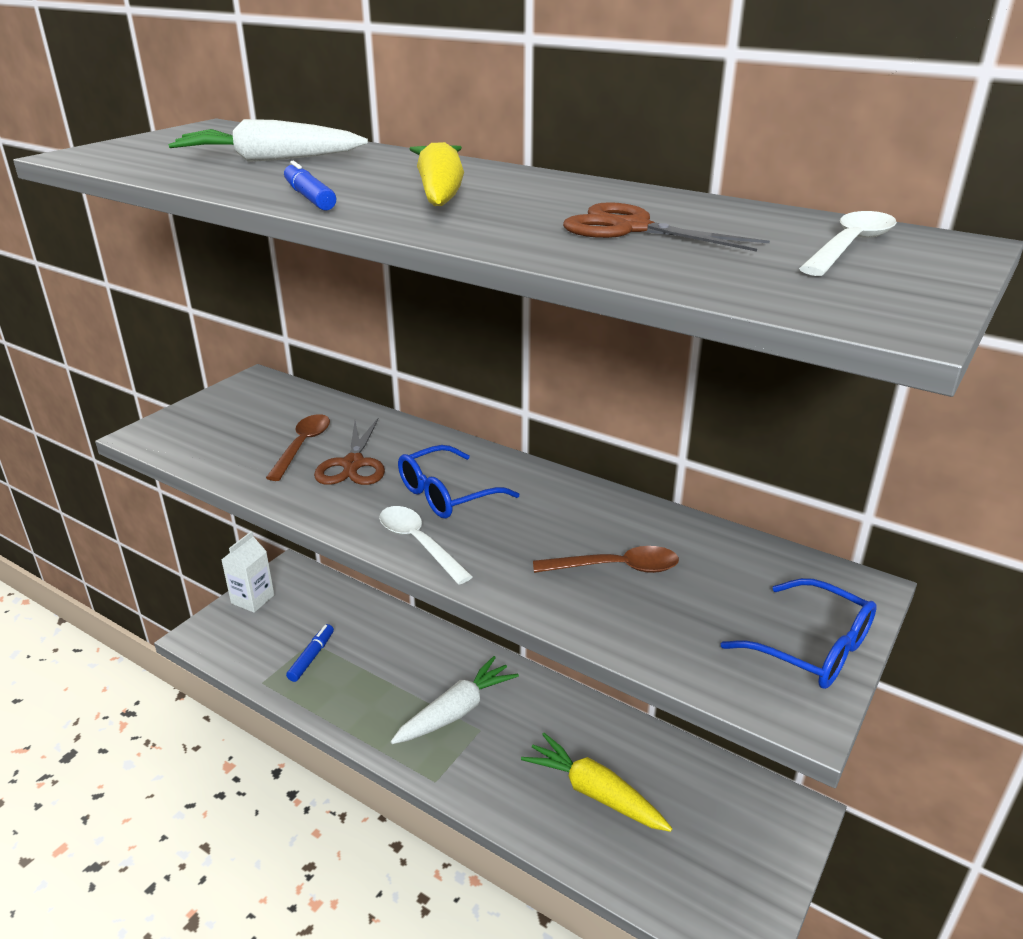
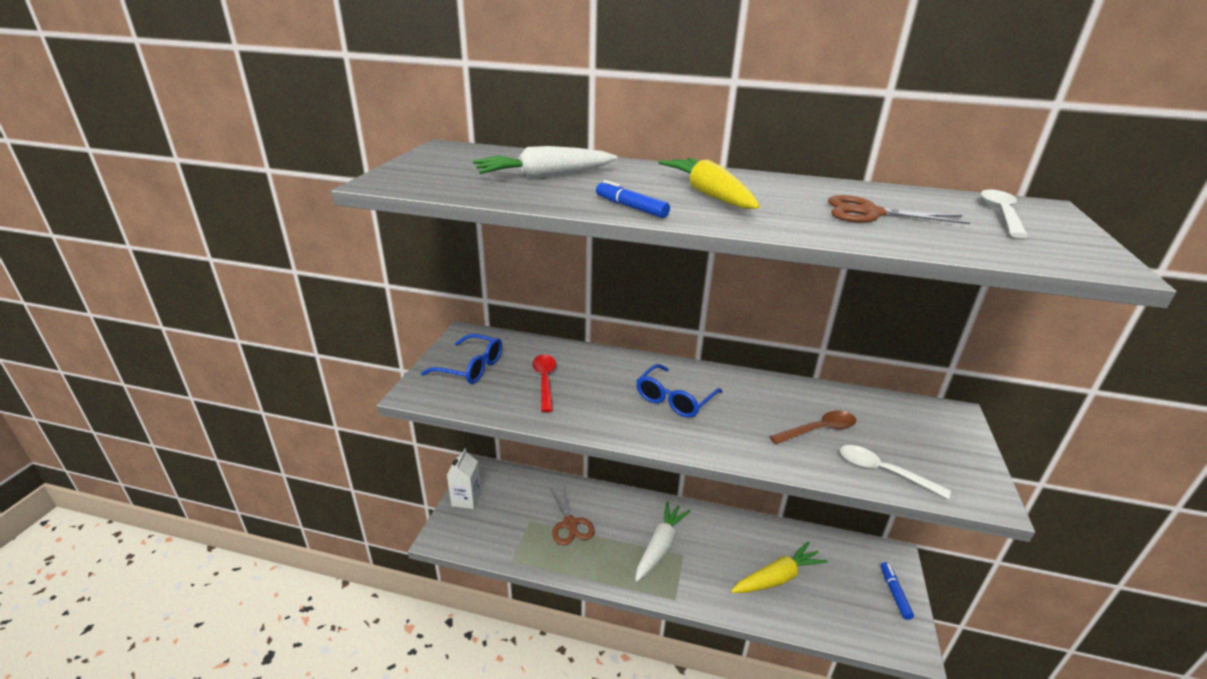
camera: 20 degrees left, 0 degrees up
brown spoon [266,414,330,481] -> red spoon [532,355,556,412]
blue marker [286,624,334,682] -> blue marker moved to [881,562,914,620]
brown scissors [314,418,385,485] -> brown scissors moved to [549,482,595,546]
white spoon [379,506,473,585] -> white spoon moved to [840,445,951,499]
yellow carrot [521,733,672,832] -> yellow carrot turned 135 degrees clockwise [731,542,828,593]
blue glasses [721,578,877,689] -> blue glasses moved to [421,334,502,384]

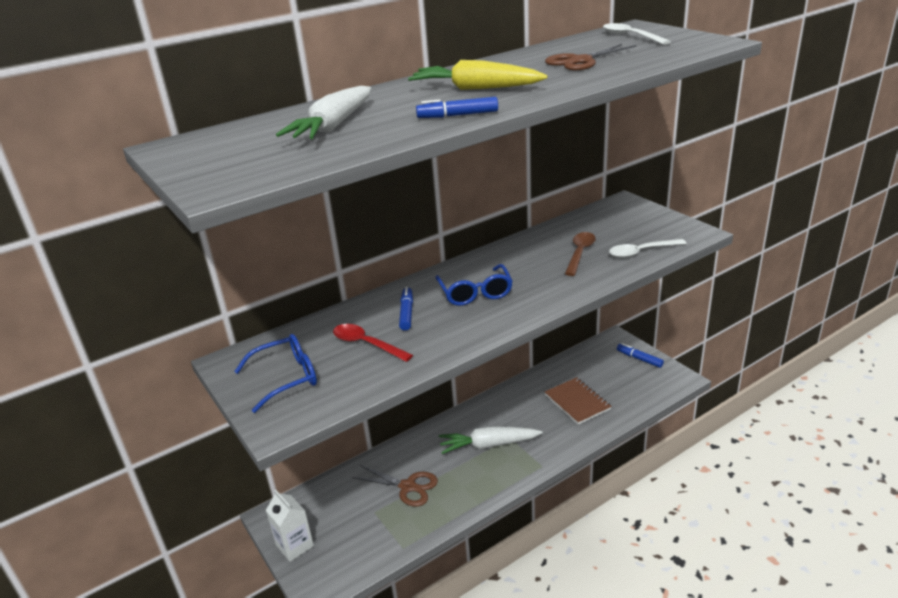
camera: 45 degrees left, 0 degrees up
white carrot [635,501,691,581] -> white carrot turned 75 degrees counterclockwise [439,426,543,454]
yellow carrot [731,542,828,593] -> brown notebook [545,377,612,425]
none -> blue marker [399,287,413,331]

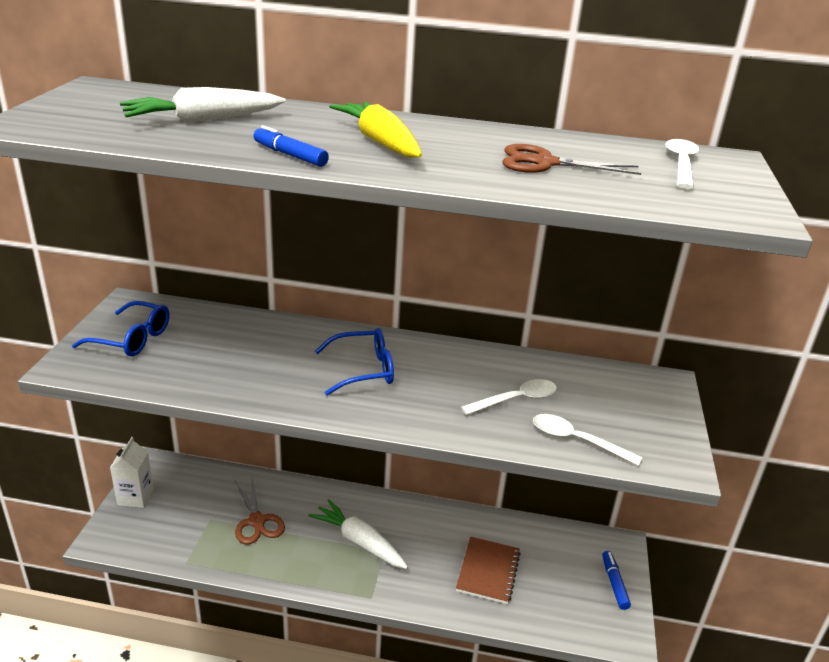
camera: 40 degrees right, 0 degrees up
red spoon [333,324,413,362] -> none
blue marker [399,287,413,331] -> none
blue glasses [435,264,513,306] -> blue glasses turned 135 degrees counterclockwise [315,328,394,396]
brown spoon [565,232,596,276] -> white spoon [461,379,557,415]

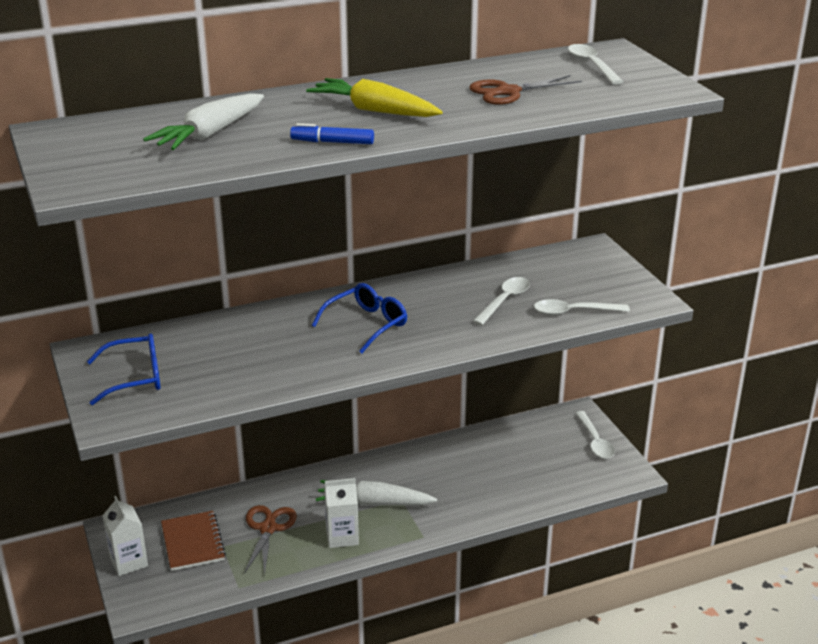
camera: 30 degrees left, 0 degrees up
brown scissors [235,478,285,544] -> brown scissors turned 120 degrees counterclockwise [244,505,297,576]
brown notebook [456,537,521,604] -> brown notebook moved to [161,511,226,571]
blue marker [602,551,631,610] -> white spoon [575,411,615,459]
none -> white carton [324,478,359,548]

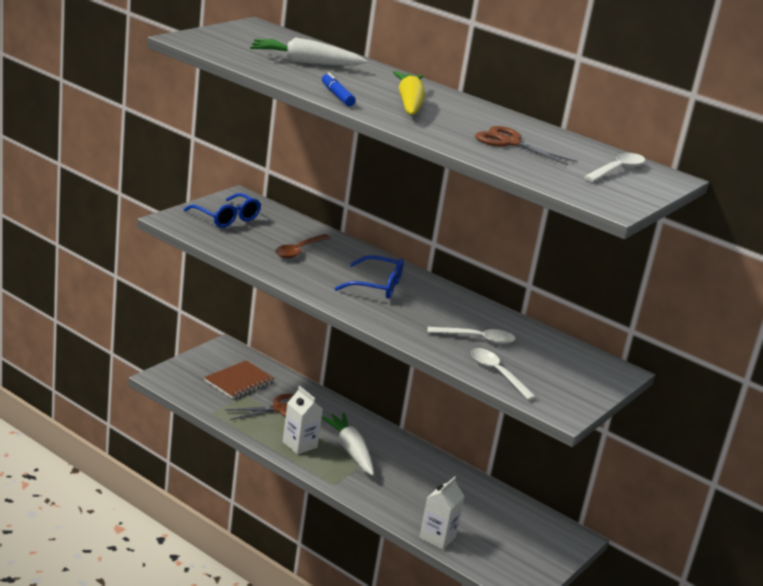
camera: 55 degrees right, 5 degrees down
white carton [102,496,148,576] -> white carton moved to [419,476,465,550]
white spoon [575,411,615,459] -> none
none -> brown spoon [275,234,331,258]

